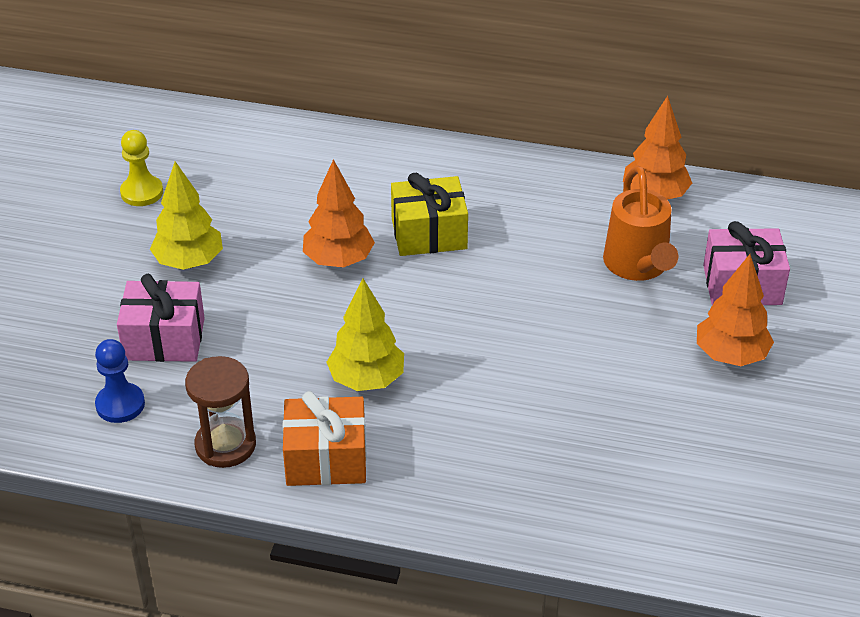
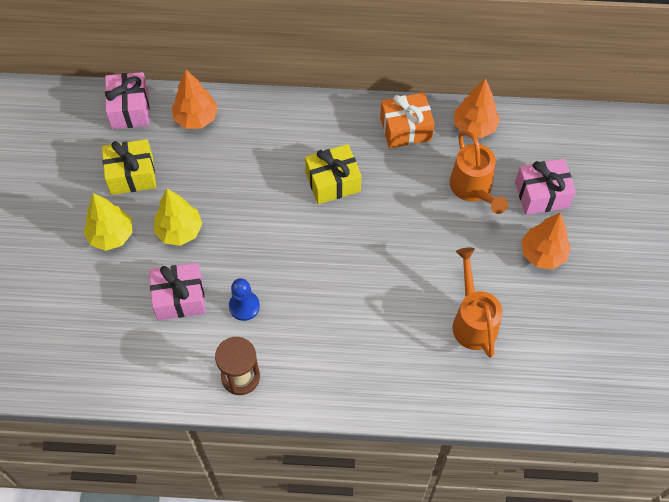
camera: 10 degrees left, 20 degrees up
blue pawn [95,339,145,423] -> blue pawn moved to [229,278,260,321]
yellow pawn [120,130,163,206] -> yellow gift [102,139,156,195]
orange gift [283,391,367,486] -> orange gift moved to [380,92,435,148]
orange tree [303,159,375,267] -> orange tree moved to [172,70,218,129]
yellow tree [327,278,404,391] -> yellow tree moved to [84,193,133,251]
none -> pink gift [105,72,149,129]
none -> orange watering can [452,248,502,358]

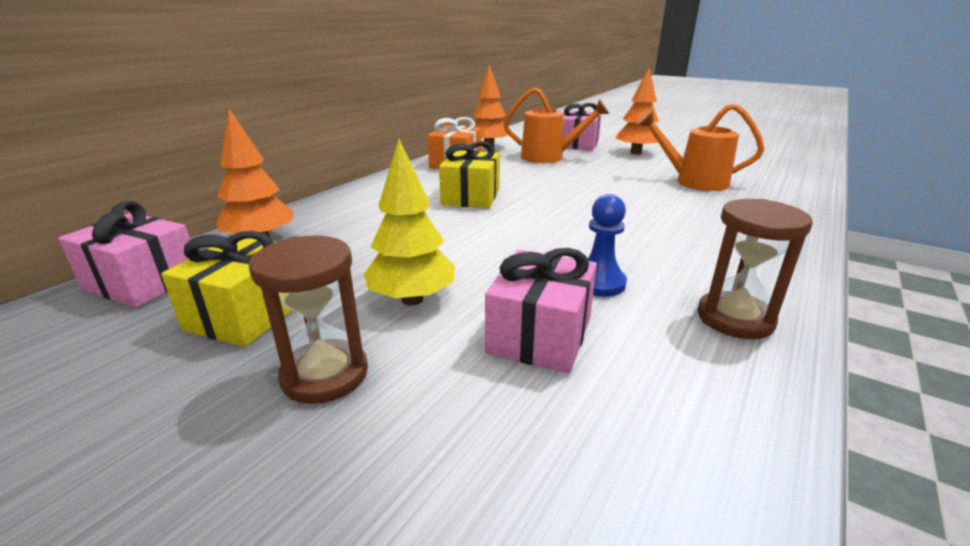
camera: 60 degrees left, 35 degrees down
yellow tree [84,193,133,251] -> brown hourglass [249,235,368,404]

